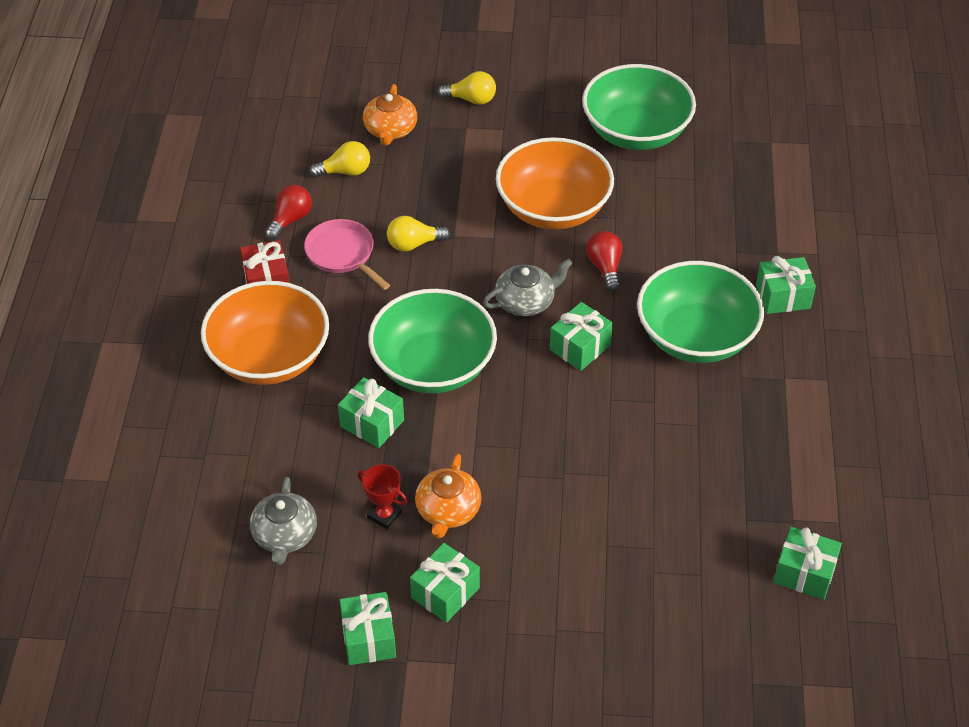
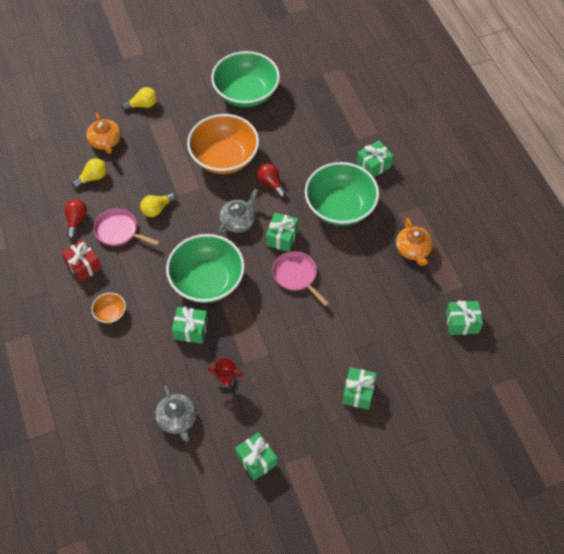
camera: 25 degrees left, 10 degrees up
orange bowl [201,281,329,385] -> orange bowl [91,293,126,323], size x0.43
green gift [410,543,480,623] -> green gift moved to [342,367,377,410]
orange teapot [415,454,482,539] -> orange teapot moved to [396,218,433,266]
none -> pink pan [272,251,329,306]

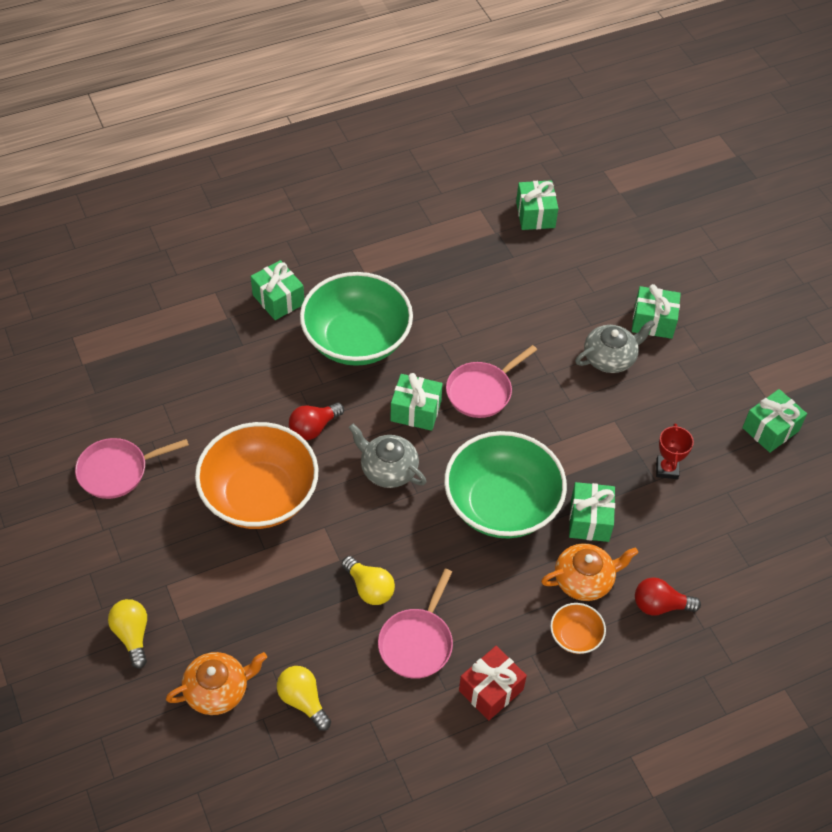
camera: 95 degrees left, 5 degrees down
red light bulb [64,199,87,238] -> red light bulb moved to [635,577,701,616]
grey teapot [155,386,196,442] -> grey teapot moved to [575,320,655,373]
green bowl [211,51,280,107] -> pink pan [75,438,189,499]
orange teapot [396,218,433,266] -> orange teapot moved to [541,543,638,601]

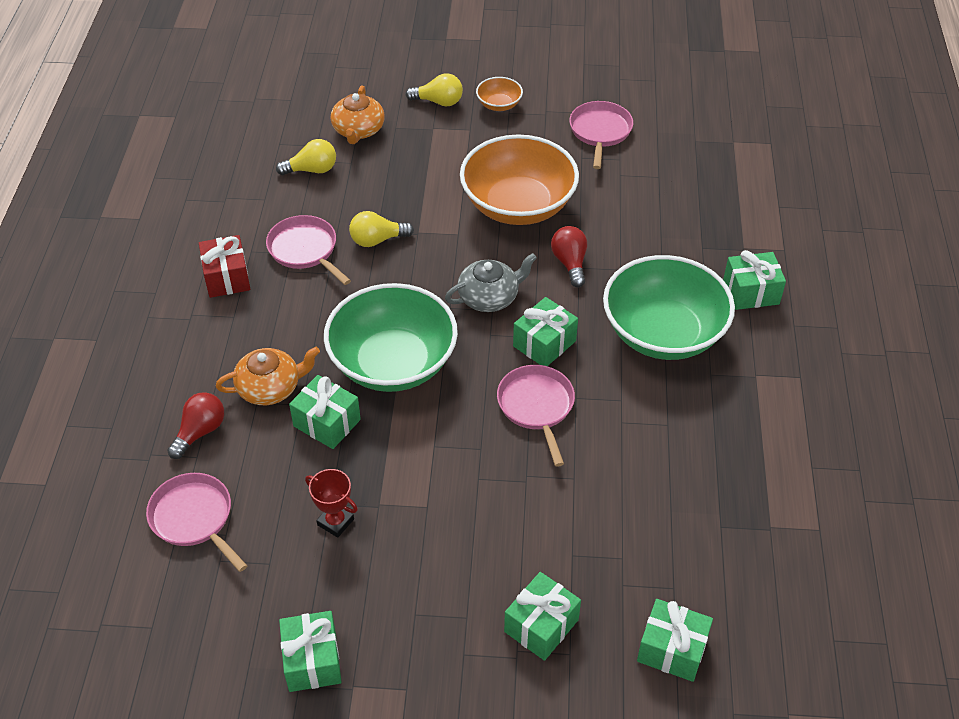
camera: 120 degrees right, 5 degrees down
green gift [516,180,558,230] -> green gift moved to [637,599,713,682]
orange teapot [541,543,638,601] -> orange teapot turned 120 degrees counterclockwise [216,347,320,405]
orange bowl [550,603,606,654] -> orange bowl moved to [476,77,523,111]
grey teapot [575,320,655,373] -> none
none -> pink pan [146,473,247,572]

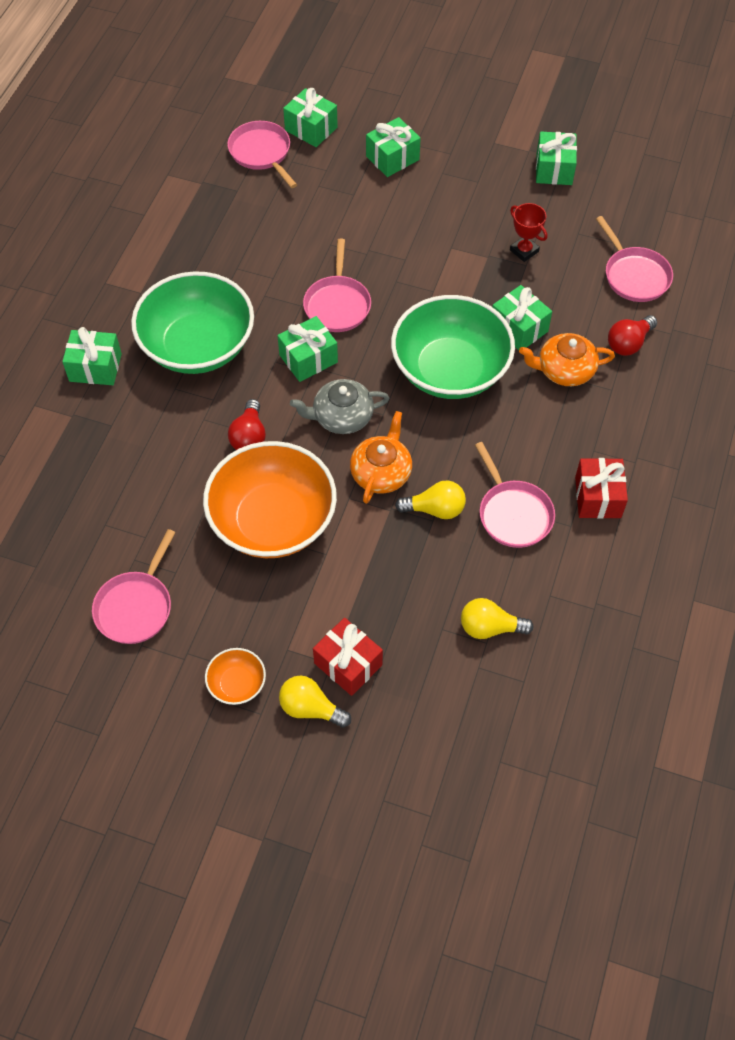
camera: 165 degrees left, 10 degrees up
orange teapot [331,85,385,144] -> orange teapot moved to [350,411,412,504]
none -> pink pan [227,121,297,188]
none -> red gift [313,618,383,696]

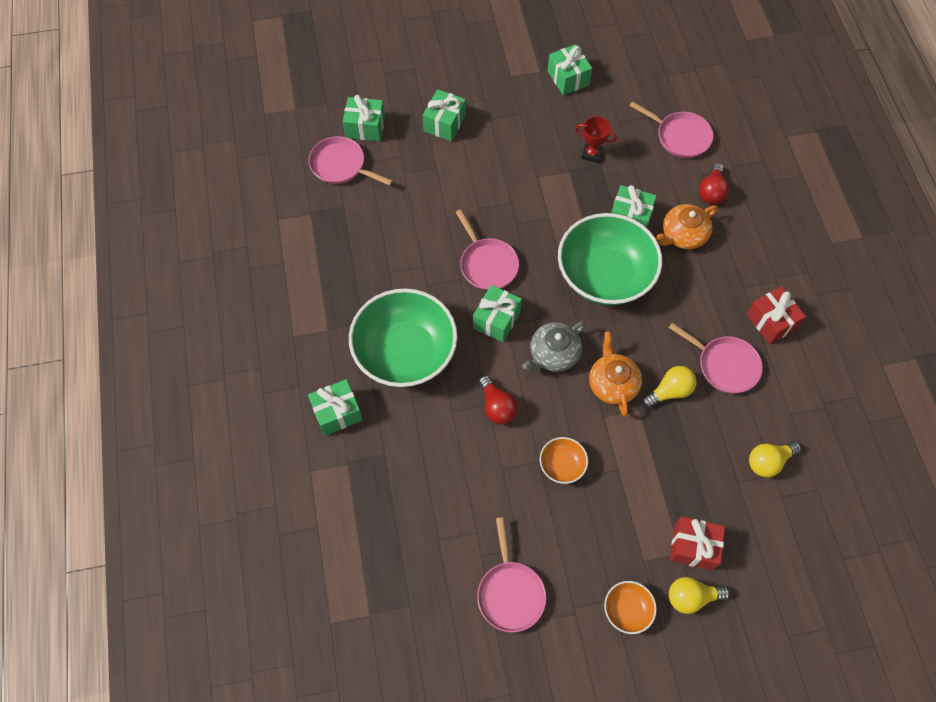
camera: 30 degrees left, 5 degrees up
orange bowl [203,441,337,558] -> orange bowl [540,437,588,484], size x0.43

